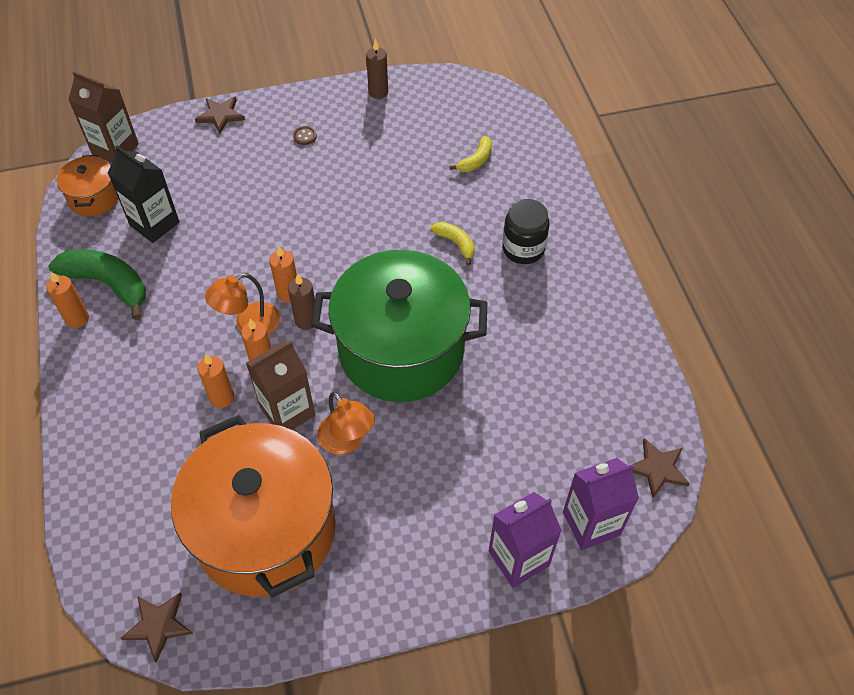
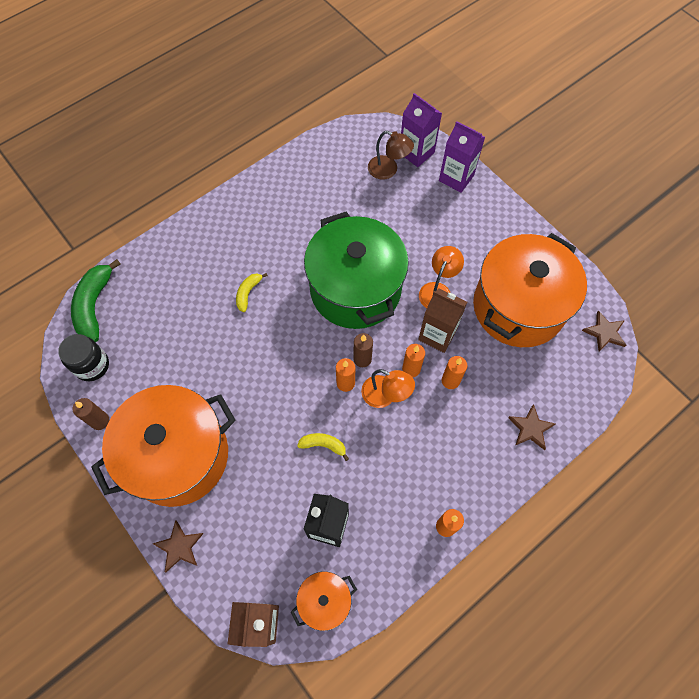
camera: 115 degrees left, 10 degrees up
green banana [48,249,146,320] -> green banana moved to [71,259,121,342]
brown button [293,126,317,145] -> orange pot [91,385,236,507]
yellow banana [449,136,492,172] -> yellow banana moved to [297,433,349,461]
black jar [502,199,549,264] -> black jar moved to [58,334,109,381]
brown star [632,438,690,498] -> brown star moved to [508,404,555,450]
none -> brown lamp [368,131,414,180]

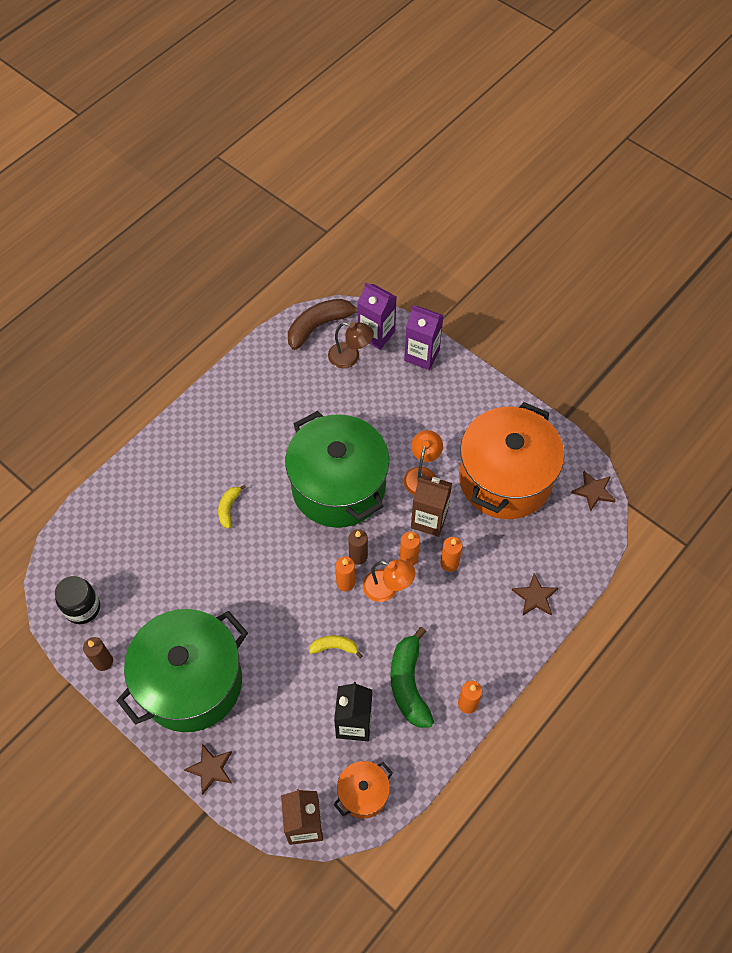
camera: 10 degrees left, 5 degrees down
green banana [71,259,121,342] -> green banana moved to [390,627,434,728]
orange pot [91,385,236,507] -> green pot [116,609,248,732]
none -> brown banana [288,299,358,350]

